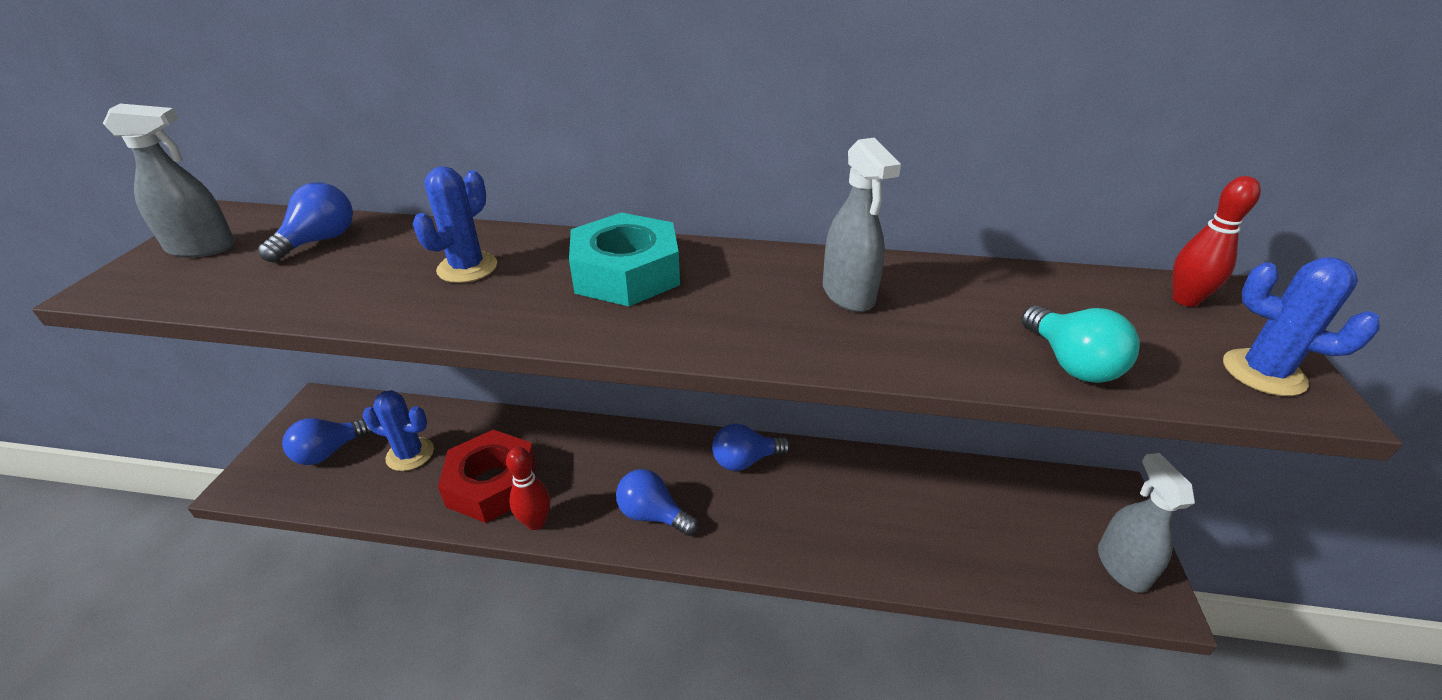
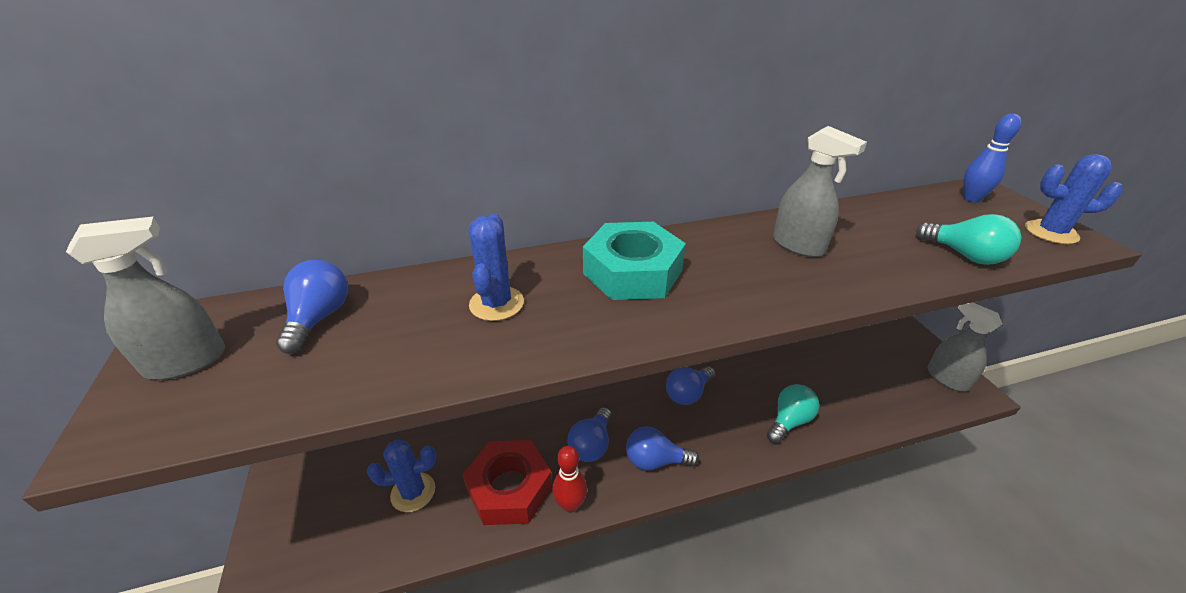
camera: 25 degrees left, 0 degrees up
blue light bulb [282,418,373,465] -> blue light bulb moved to [567,407,612,462]
red bowling pin [1173,176,1261,307] -> blue bowling pin [963,114,1022,202]
none -> turquoise light bulb [767,384,819,444]

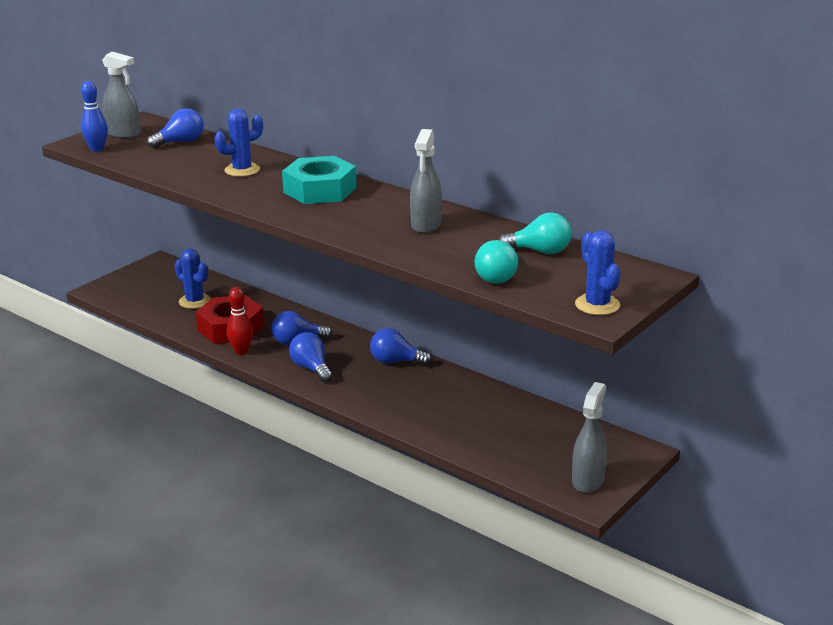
camera: 55 degrees right, 10 degrees down
turquoise light bulb [767,384,819,444] -> turquoise light bulb moved to [498,212,572,254]
blue bowling pin [963,114,1022,202] -> blue bowling pin moved to [81,81,108,152]

